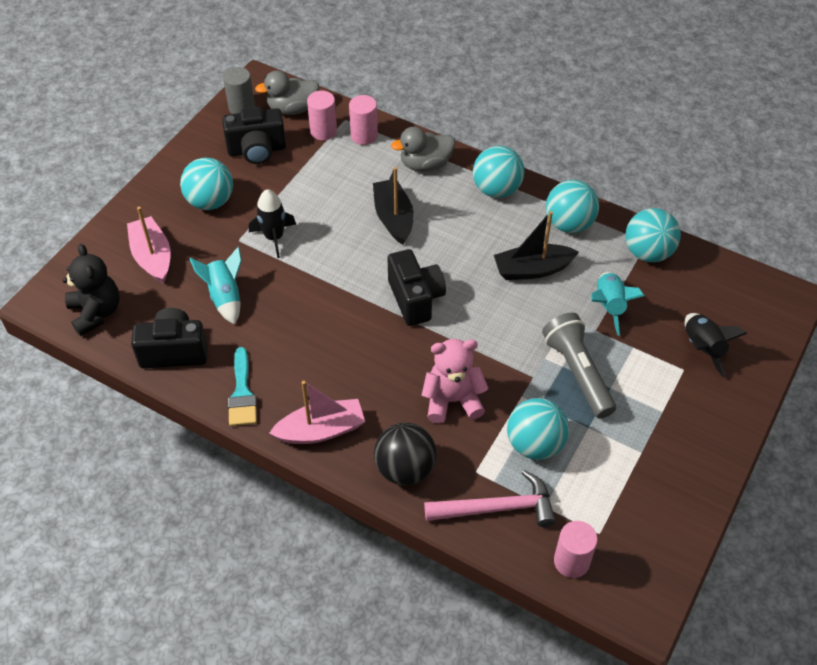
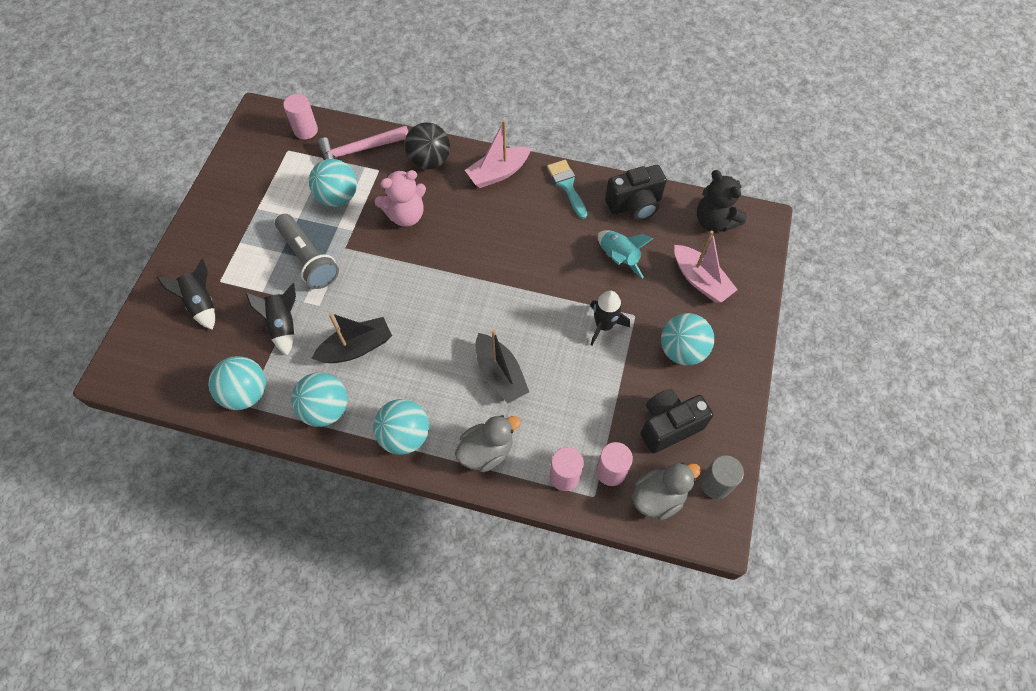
camera: 165 degrees right, 10 degrees up
black camera [388,249,446,326] -> none
turquoise rocket [591,272,644,336] -> black rocket [246,283,296,355]

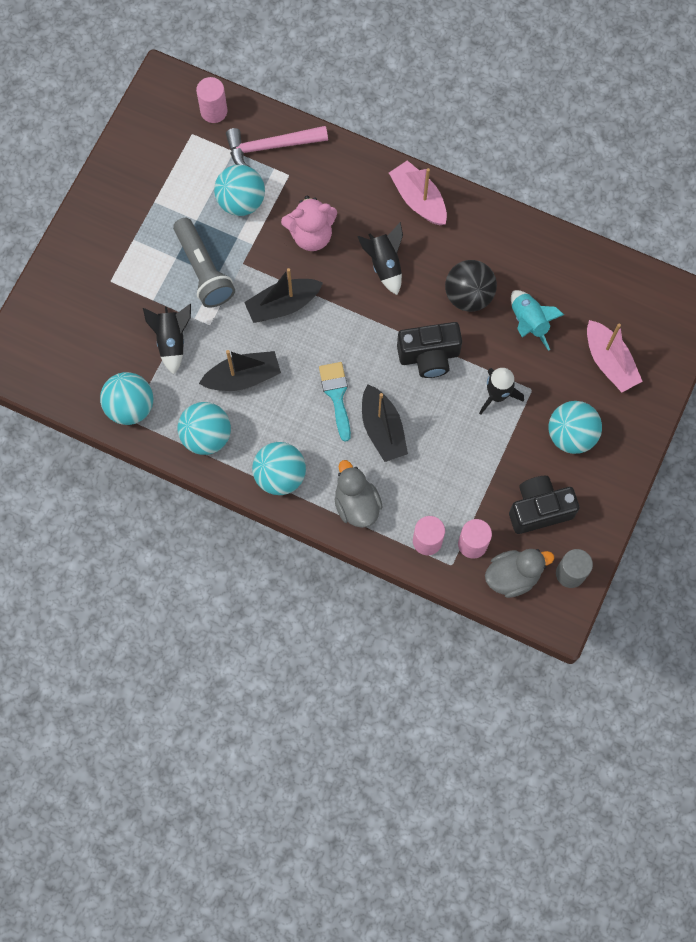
camera: 10 degrees right, 10 degrees up
black rocket [157,259,215,330] -> black rocket moved to [357,222,403,295]
black ball [404,122,450,170] -> black ball moved to [445,260,497,312]
grey duck [455,415,521,472] -> grey duck turned 90 degrees counterclockwise [335,460,382,528]
pink boat [465,120,531,188] -> pink boat turned 75 degrees clockwise [389,160,447,225]
turquoise brush [547,160,587,219] -> turquoise brush moved to [319,362,351,442]
black camera [605,165,667,220] -> black camera moved to [397,322,462,378]
black teddy bear [697,170,747,232] -> none
none -> black boat [244,268,323,323]

